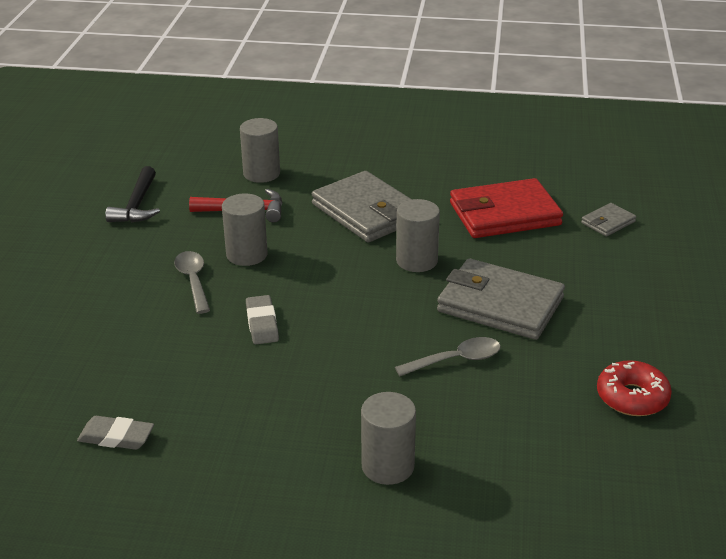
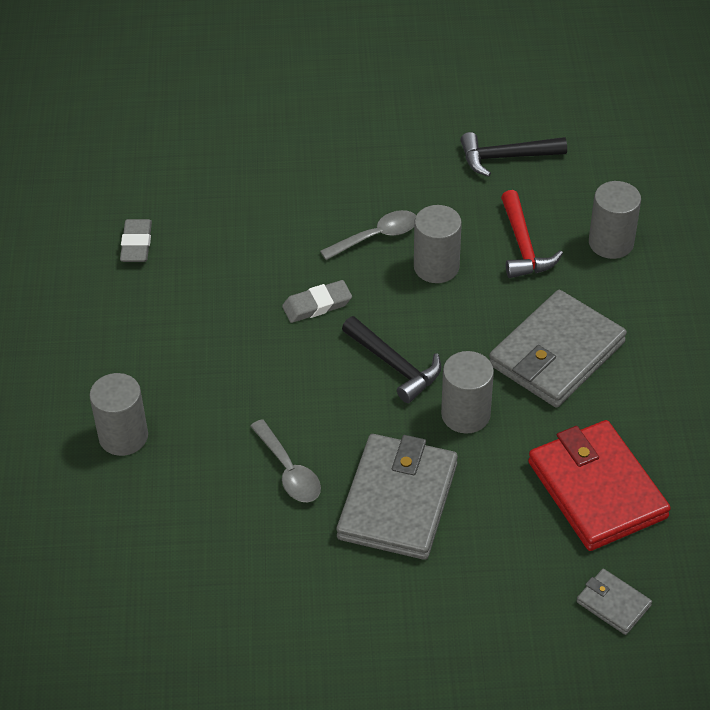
camera: 80 degrees right, 15 degrees up
red donut [597,360,672,416] -> none
none -> black hammer [342,316,441,403]

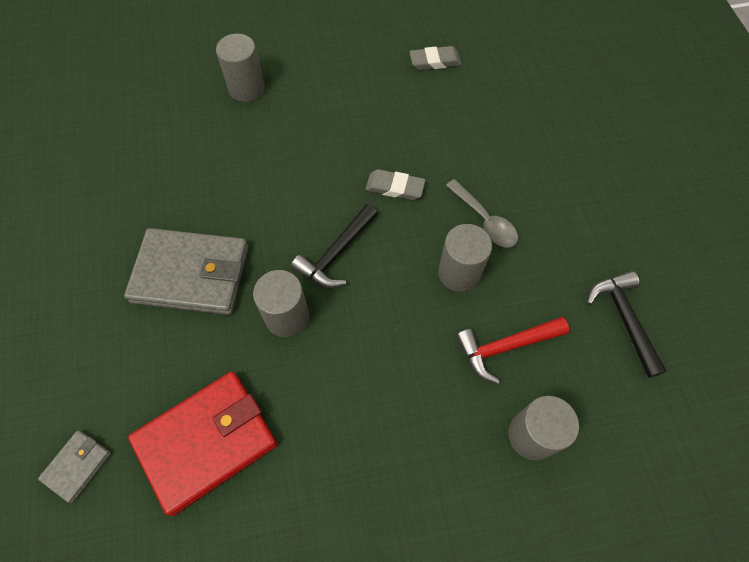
camera: 80 degrees right, 15 degrees up
grey spoon [250,419,321,502] -> none
grey eraser [282,280,352,323] -> grey eraser turned 45 degrees counterclockwise [365,169,426,200]
grey wallet [489,290,627,408] -> none

